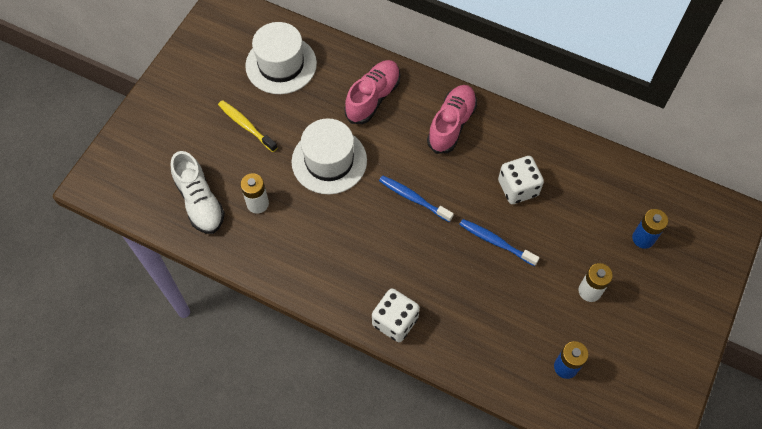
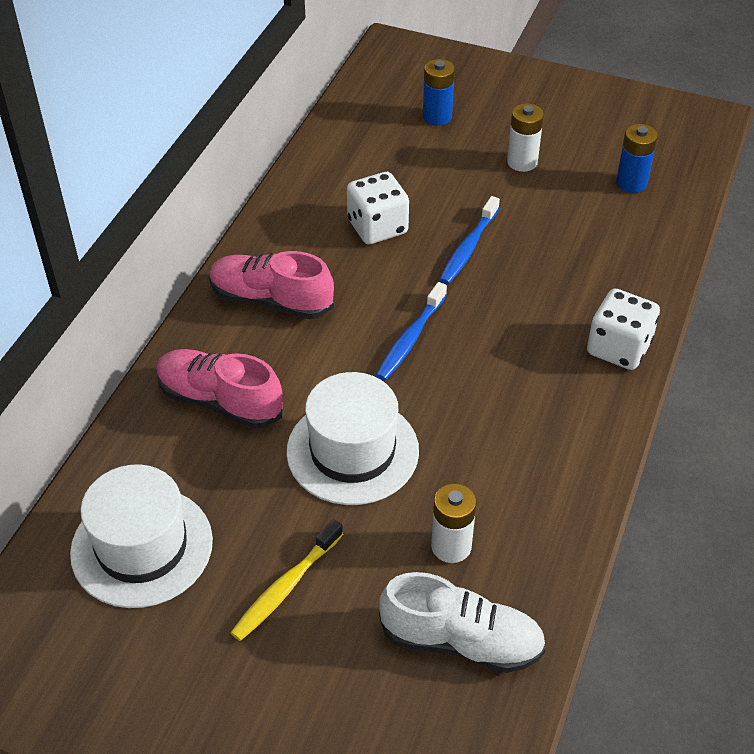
camera: 95 degrees left, 15 degrees down
white shoe [171,151,225,234] -> white shoe turned 45 degrees clockwise [379,572,546,673]

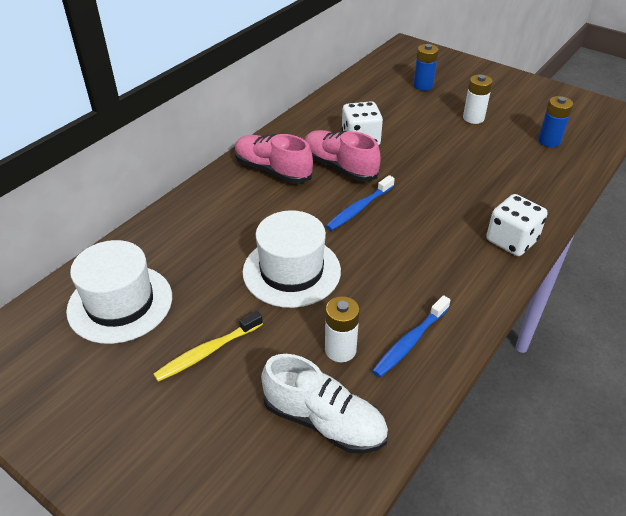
camera: 15 degrees right, 5 degrees down
pink shoe [156,349,283,429] -> pink shoe moved to [305,130,381,182]
blue toothbrush [439,196,500,284] -> blue toothbrush moved to [372,295,451,377]

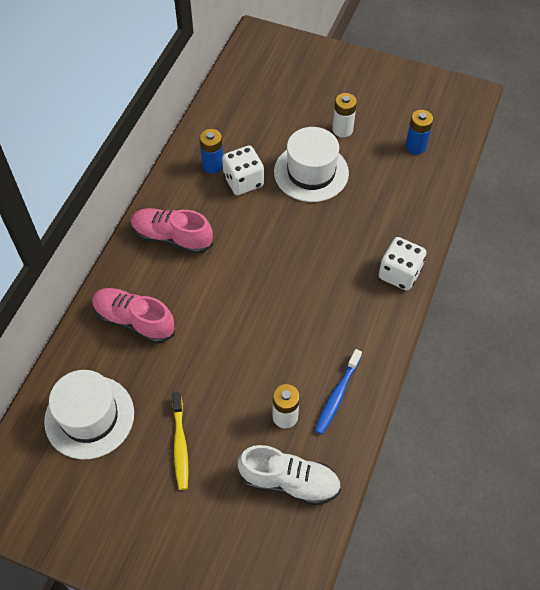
camera: 15 degrees left, 15 degrees up
yellow toothbrush [153,311,263,382] -> yellow toothbrush turned 45 degrees counterclockwise [172,392,189,490]
white hat [243,210,341,308] -> white hat moved to [274,127,349,202]
pink shoe [305,130,381,182] -> pink shoe moved to [92,288,175,344]
blue toothbrush [326,175,395,231] -> none
blue battery [413,44,439,91] -> blue battery moved to [199,129,223,174]

